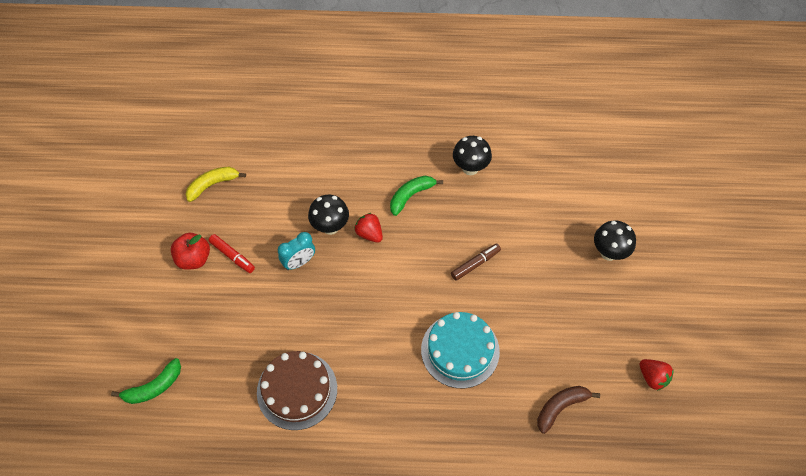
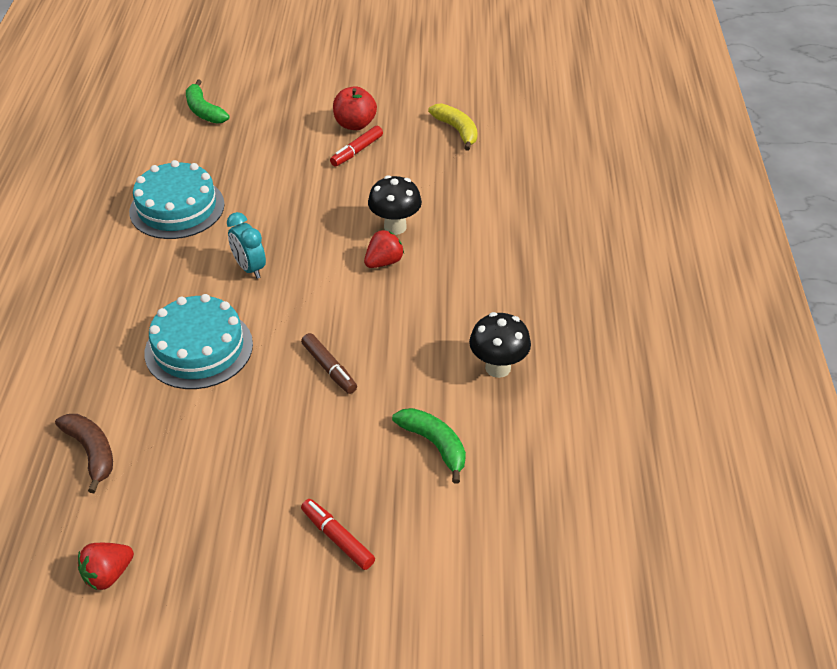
camera: 90 degrees right, 15 degrees down
brown cake [257,351,337,430] -> turquoise cake [129,160,225,239]
turquoise clock [278,232,315,270] -> turquoise clock moved to [227,212,266,279]
green banana [390,176,443,216] -> green banana moved to [392,408,466,484]
black mushroom [594,220,636,261] -> red marker [301,499,375,570]

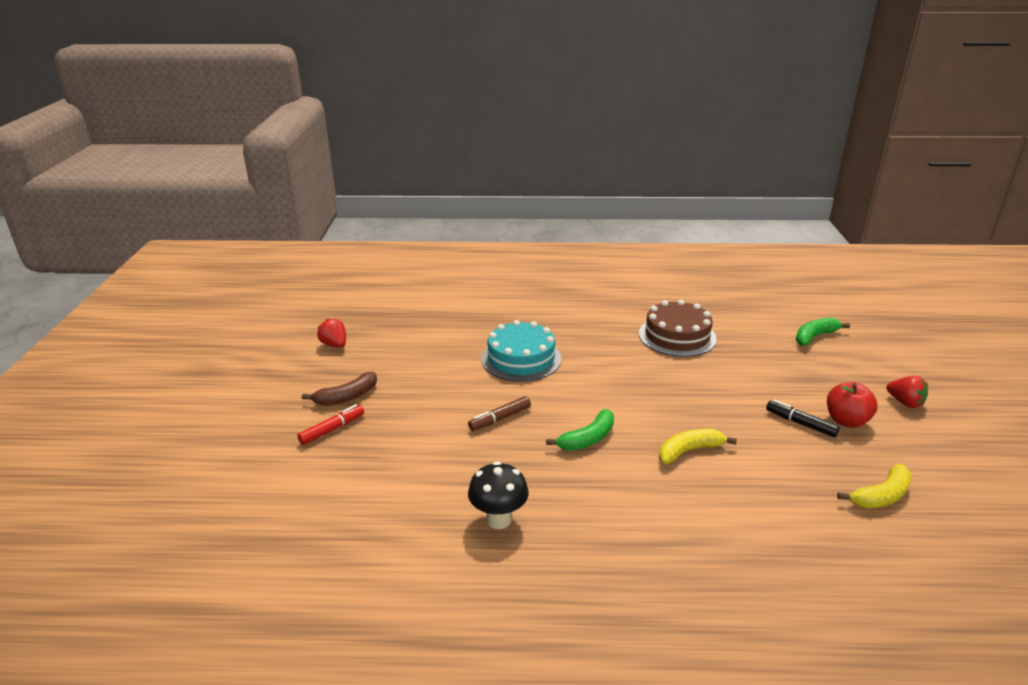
camera: 90 degrees right, 15 degrees down
brown banana [55,414,113,493] -> brown banana moved to [302,372,377,406]
turquoise cake [129,160,225,239] -> brown cake [639,300,717,357]
turquoise clock [227,212,266,279] -> none
red marker [330,126,383,167] -> black marker [766,400,840,437]
red strawberry [364,230,404,268] -> red strawberry moved to [887,376,928,408]
black mushroom [368,175,422,235] -> yellow banana [659,429,737,464]
green banana [392,408,466,484] -> green banana moved to [546,409,614,450]

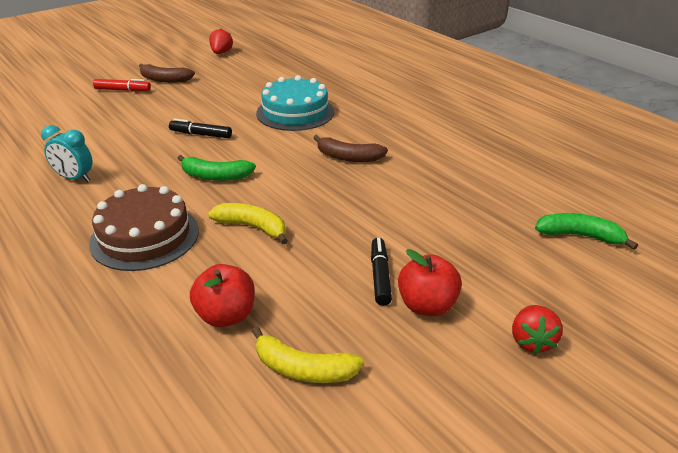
camera: 50 degrees right, 5 degrees up
brown marker [468,396,531,431] -> black marker [169,119,232,138]
black mushroom [468,462,529,529] -> turquoise clock [41,125,93,182]
brown cake [639,300,717,357] -> brown cake moved to [89,184,199,271]
none -> red apple [190,264,255,327]
none -> brown banana [313,135,388,162]

